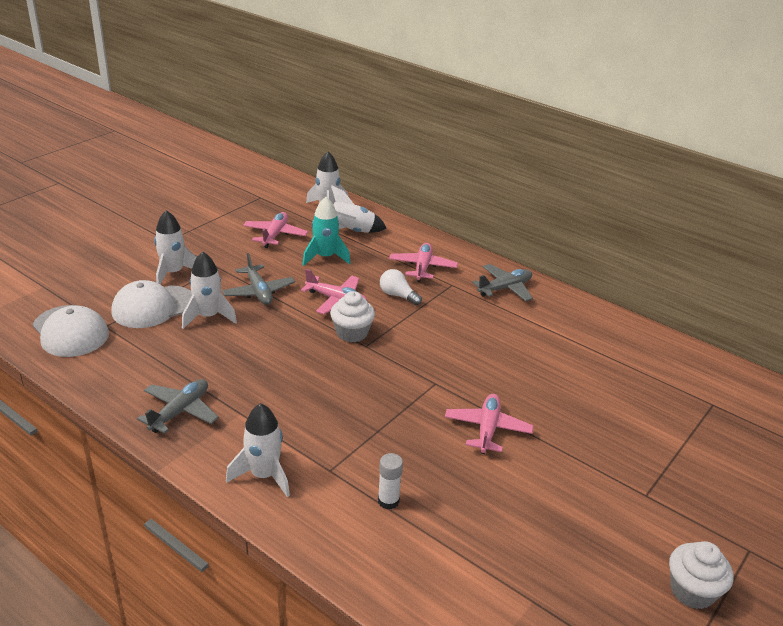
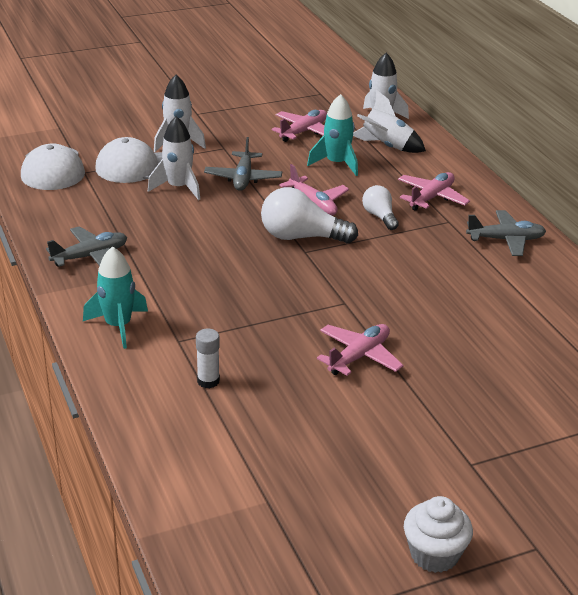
camera: 30 degrees right, 0 degrees up
white rocket [226,403,290,497] -> turquoise rocket [83,246,148,349]
white cupcake [330,291,375,343] -> white light bulb [261,187,358,243]

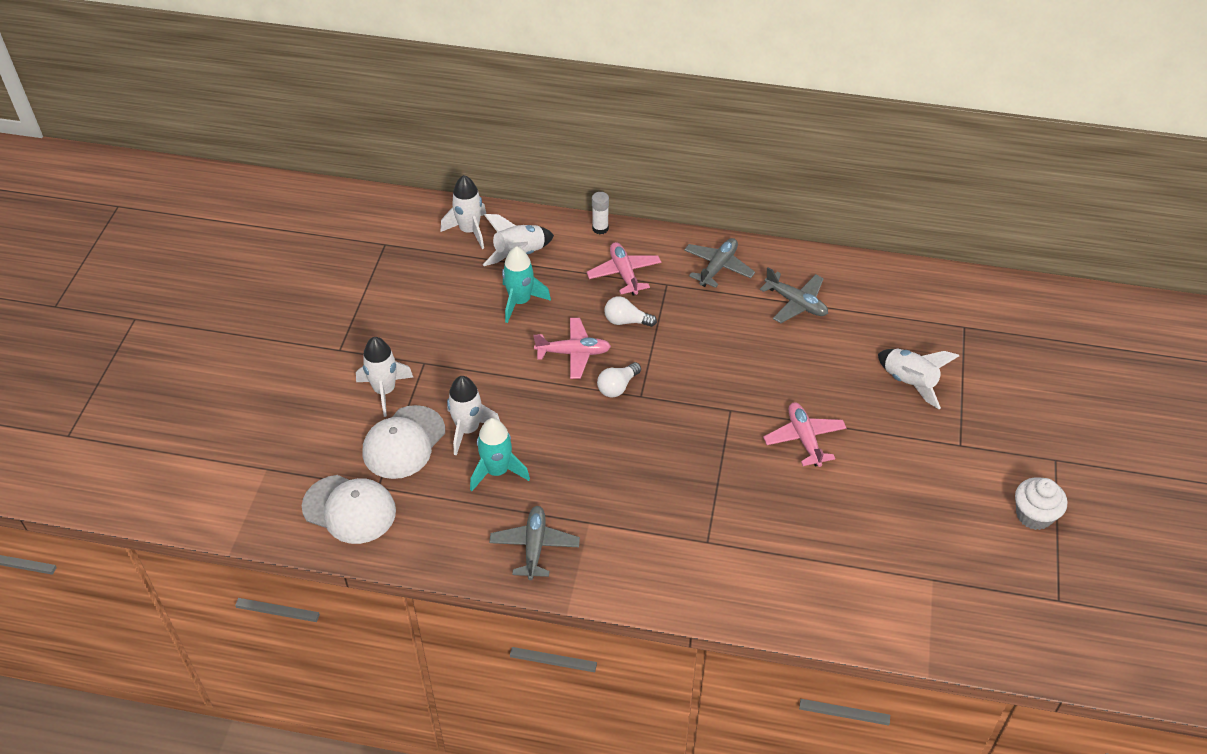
camera: 55 degrees left, 15 degrees up
turquoise rocket [83,246,148,349] -> turquoise rocket moved to [470,418,530,491]
white glue stick [196,328,220,388] -> white glue stick moved to [592,192,609,234]
grey plane [204,137,282,191] -> grey plane moved to [760,267,828,323]
white light bulb [261,187,358,243] -> white light bulb [597,362,641,398], size x0.58
pink plane [272,110,327,142] -> none
none -> white rocket [878,349,959,409]

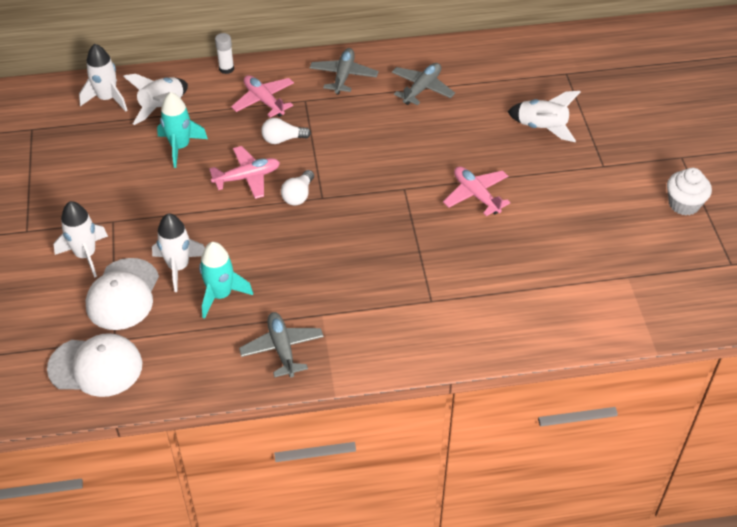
camera: 20 degrees left, 0 degrees up
grey plane [760,267,828,323] -> grey plane turned 75 degrees counterclockwise [392,63,455,105]

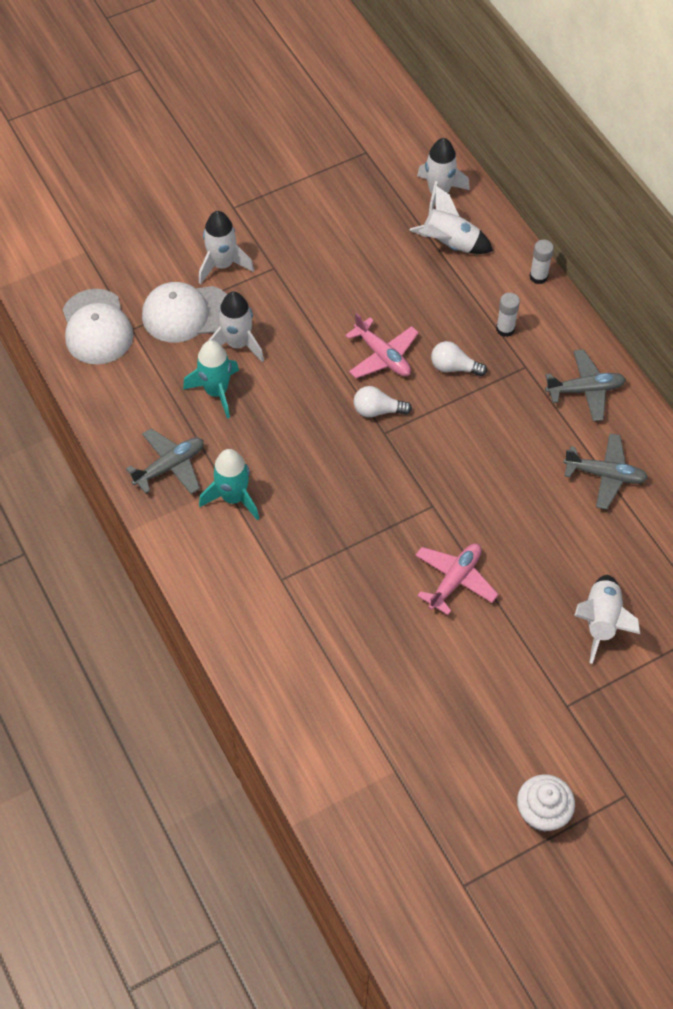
camera: 70 degrees right, 10 degrees up
turquoise rocket [157,92,208,168] -> turquoise rocket moved to [199,449,259,520]
pink plane [231,75,294,118] -> white glue stick [496,293,520,337]
white light bulb [261,118,311,144] -> white light bulb turned 45 degrees counterclockwise [431,341,487,376]

